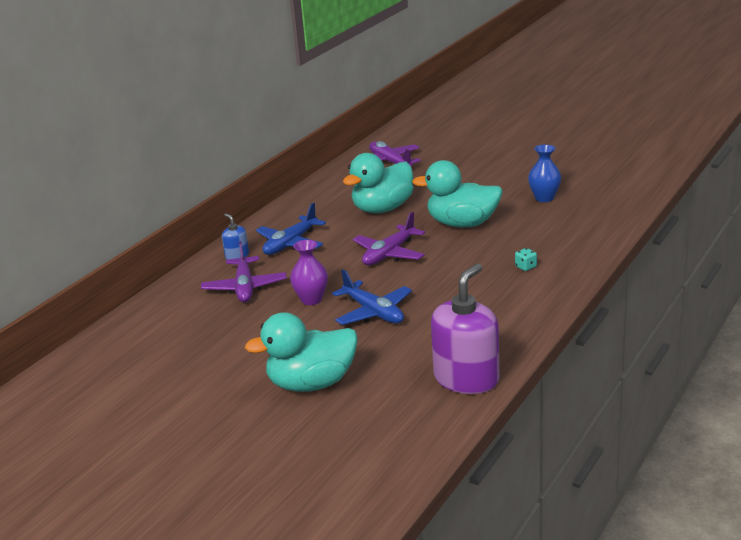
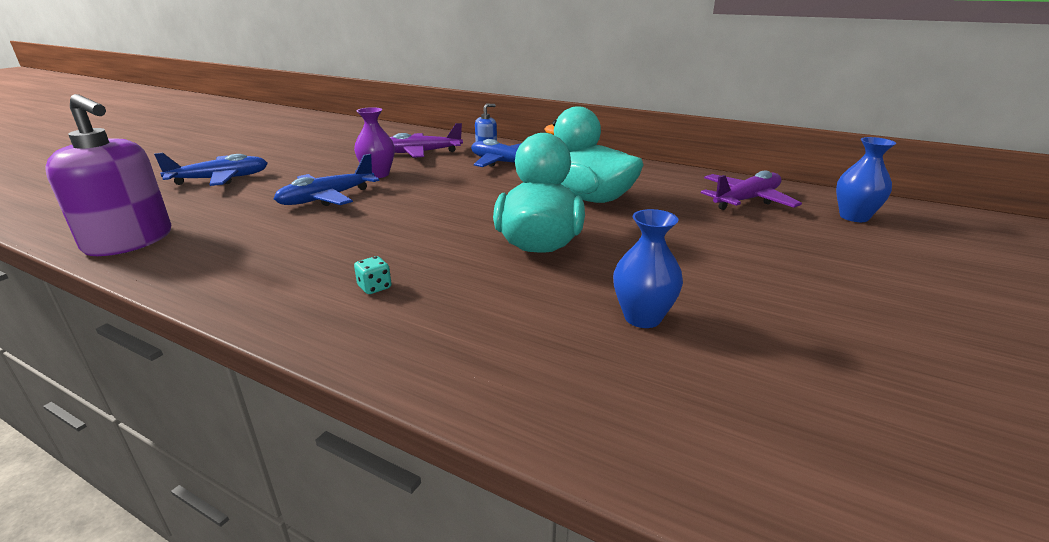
camera: 85 degrees right, 0 degrees up
turquoise duck [245,312,358,392] -> blue plane [154,153,268,186]
purple plane [353,212,425,265] -> none
none -> blue vase [836,137,896,222]

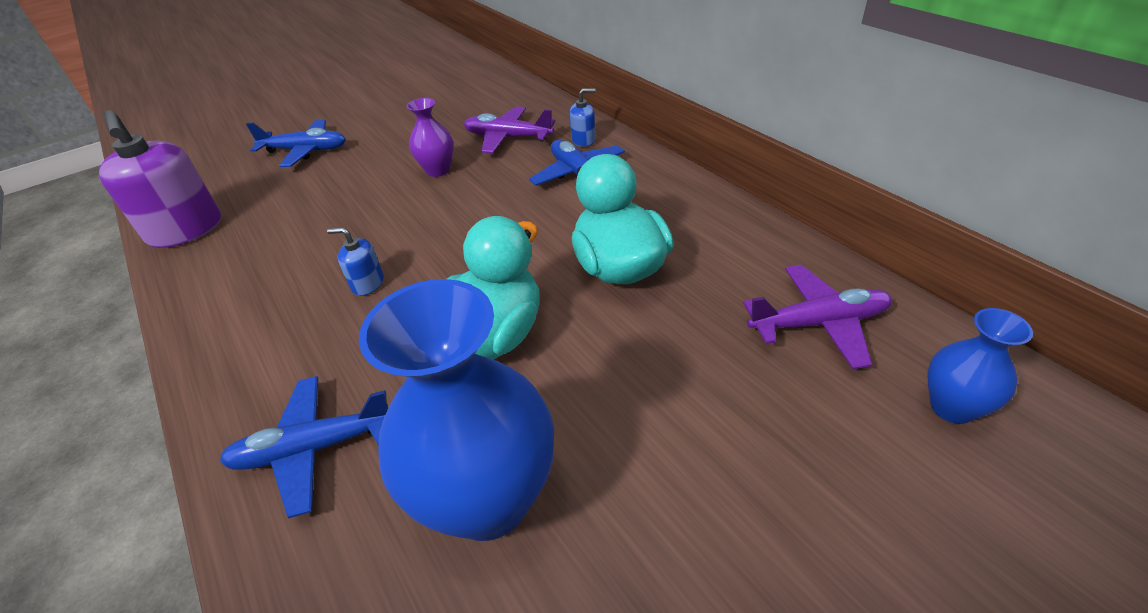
camera: 30 degrees right, 15 degrees up
blue plane [274,154,380,206] -> blue plane moved to [220,376,388,518]
turquoise dice [354,256,392,294] -> none
blue vase [613,209,683,328] -> blue vase [359,279,554,541], size x2.01
none -> blue soap dispenser [327,227,384,296]

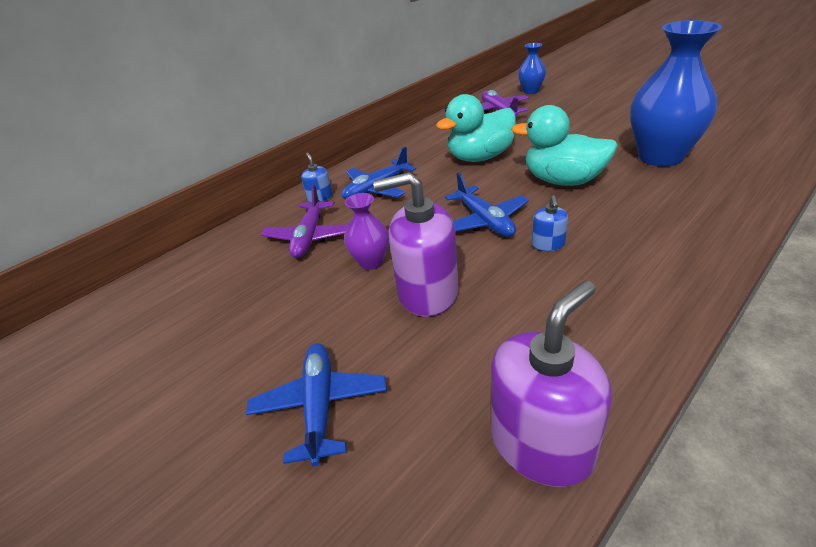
camera: 100 degrees left, 5 degrees down
blue plane [220,376,388,518] -> blue plane moved to [445,172,529,237]
none -> purple soap dispenser [373,172,458,317]

